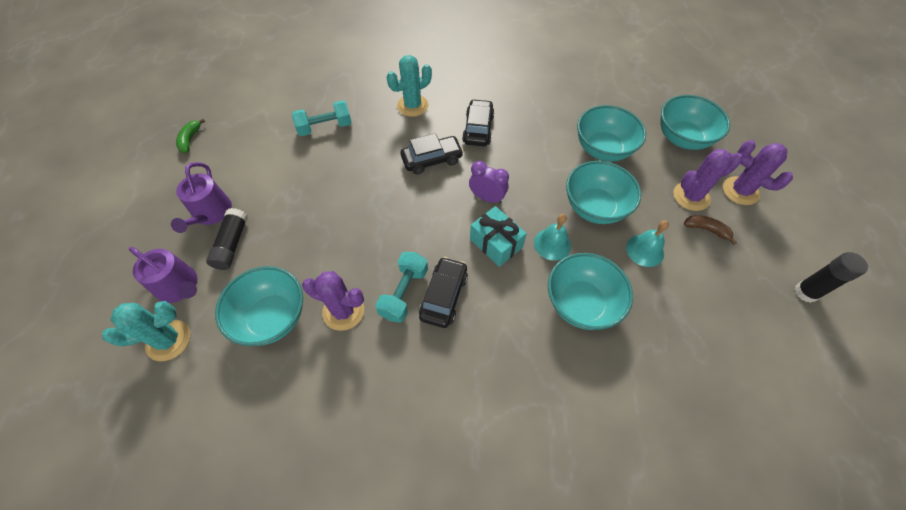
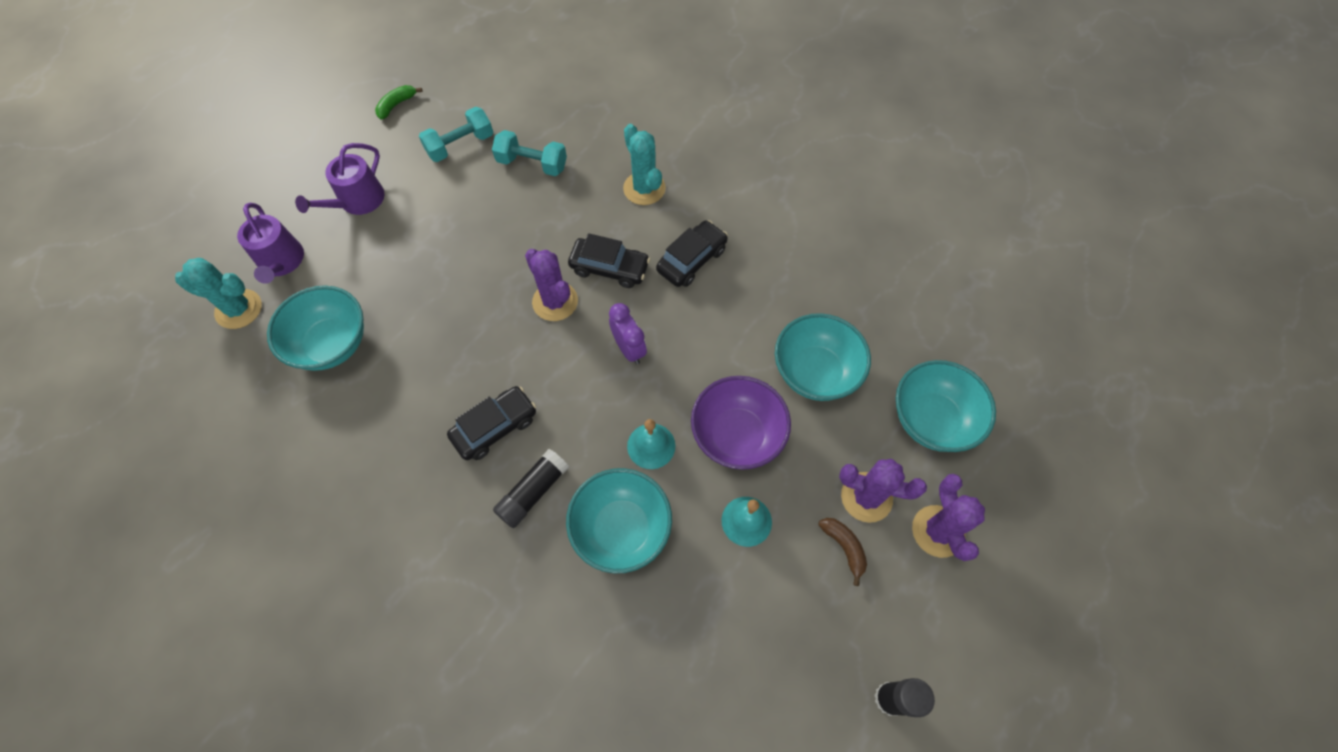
camera: 35 degrees right, 5 degrees up
black glue stick [206,208,248,270] -> black glue stick moved to [493,449,569,528]
purple cactus [302,271,364,331] -> purple cactus moved to [525,249,578,321]
turquoise dumbbell [375,252,428,323] -> turquoise dumbbell moved to [419,107,493,162]
turquoise cactus [387,55,432,117] -> turquoise cactus turned 60 degrees clockwise [623,124,666,205]
turquoise gift [470,206,527,267] -> none
turquoise bowl [566,161,641,224] -> purple bowl [691,376,791,470]

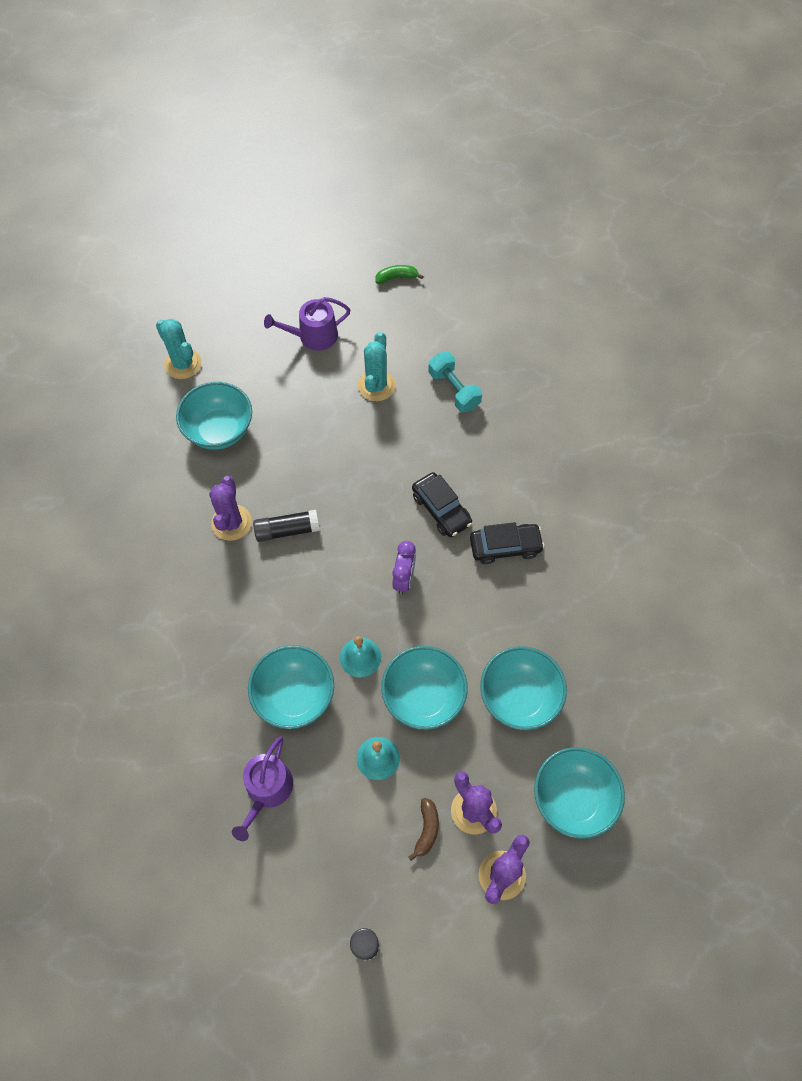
camera: 40 degrees right, 0 degrees up
purple watering can [237,203,304,284] -> purple watering can moved to [232,736,293,841]
turquoise dumbbell [419,107,493,162] -> none
black car [447,386,536,460] -> none
black glue stick [493,449,569,528] -> black glue stick moved to [253,510,320,542]
purple cactus [525,249,578,321] -> purple cactus moved to [209,476,252,541]
turquoise cactus [623,124,666,205] -> turquoise cactus moved to [358,332,395,401]
purple bowl [691,376,791,470] -> turquoise bowl [381,646,468,730]

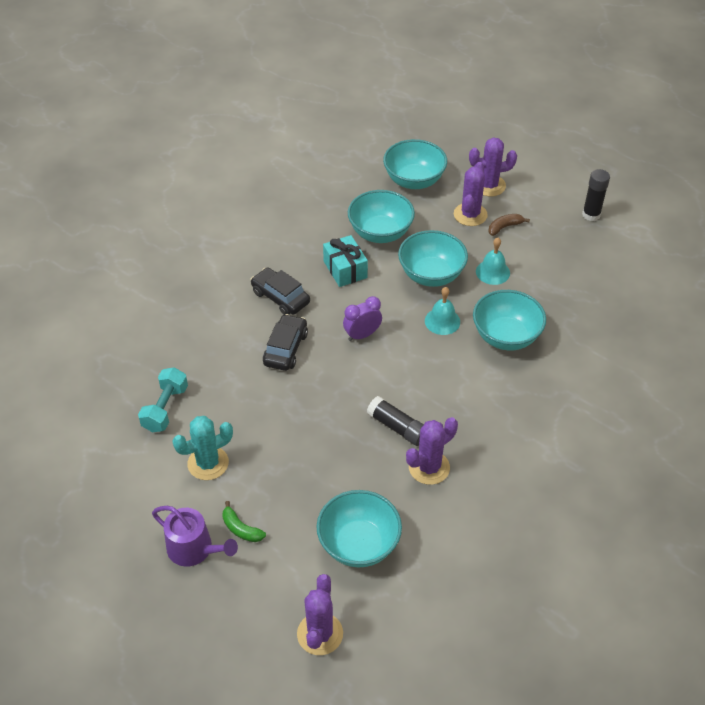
camera: 130 degrees left, 15 degrees down
turquoise cactus [156,319,202,379] -> purple cactus [297,574,343,655]
purple watering can [232,736,293,841] -> none
green banana [376,265,424,284] -> green banana moved to [222,501,266,542]
none -> turquoise gift [323,235,368,287]

